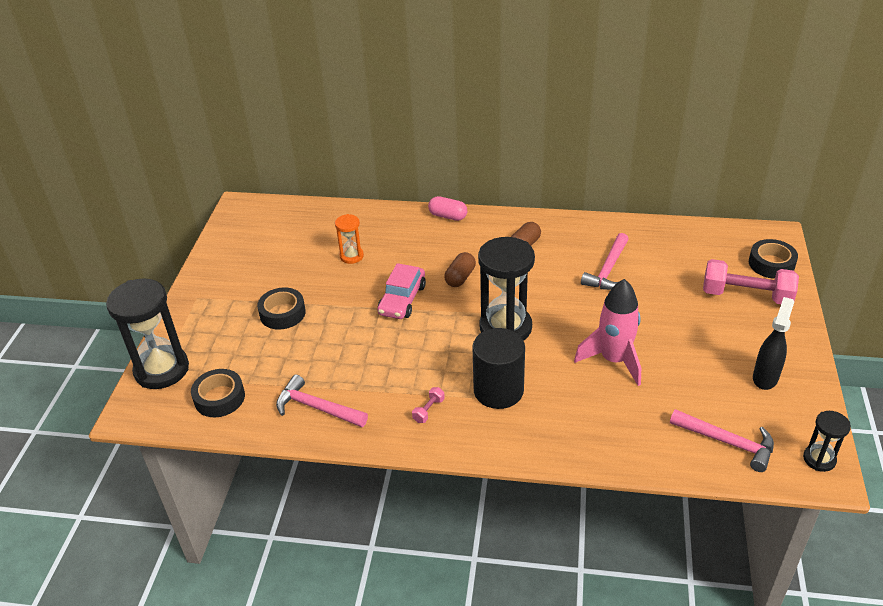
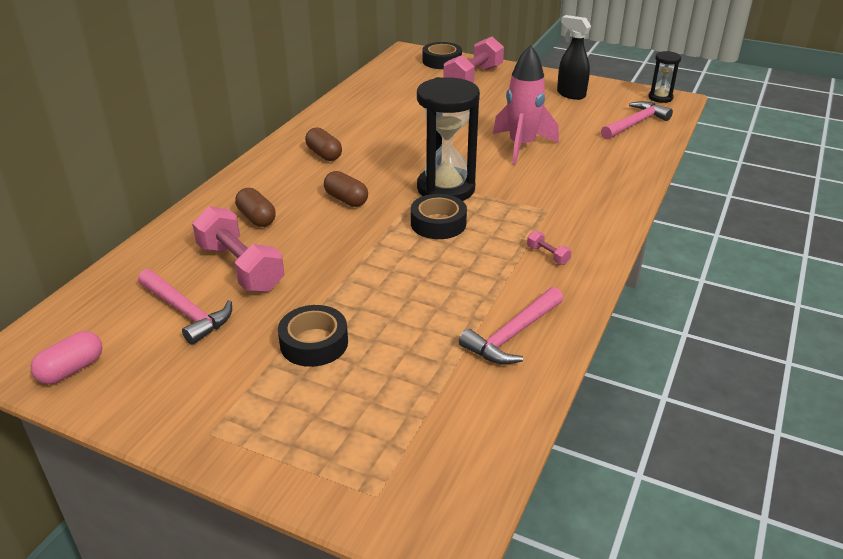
camera: 75 degrees left, 5 degrees down
black hourglass [106,278,189,389] -> none
black tape [191,369,245,417] -> black tape moved to [411,194,467,239]
orange hourglass [335,214,364,264] -> pink dumbbell [192,206,284,292]
pink car [377,263,426,319] -> none
pink capsule [428,196,467,221] -> pink capsule moved to [31,331,102,384]
black cylinder [472,328,525,409] -> none
pink hammer [581,233,629,290] -> pink hammer moved to [138,269,232,345]
none -> brown capsule [235,188,276,227]

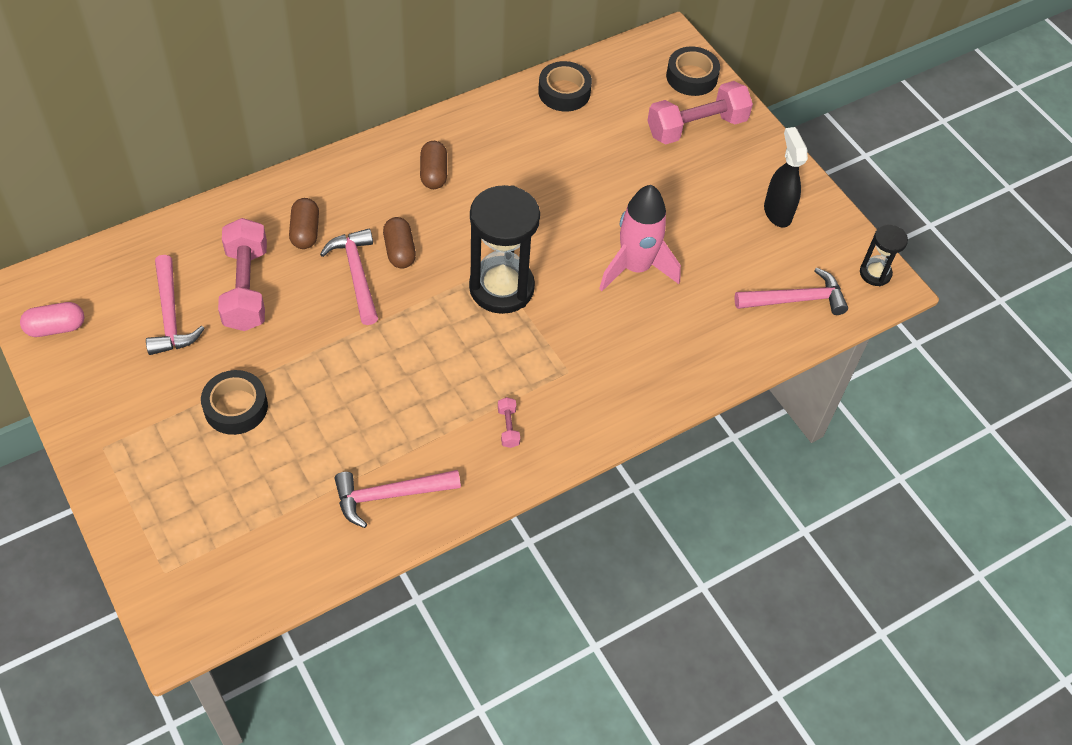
camera: 30 degrees right, 20 degrees up
black tape [411,194,467,239] -> black tape moved to [538,61,592,112]
none -> pink hammer [320,229,378,325]

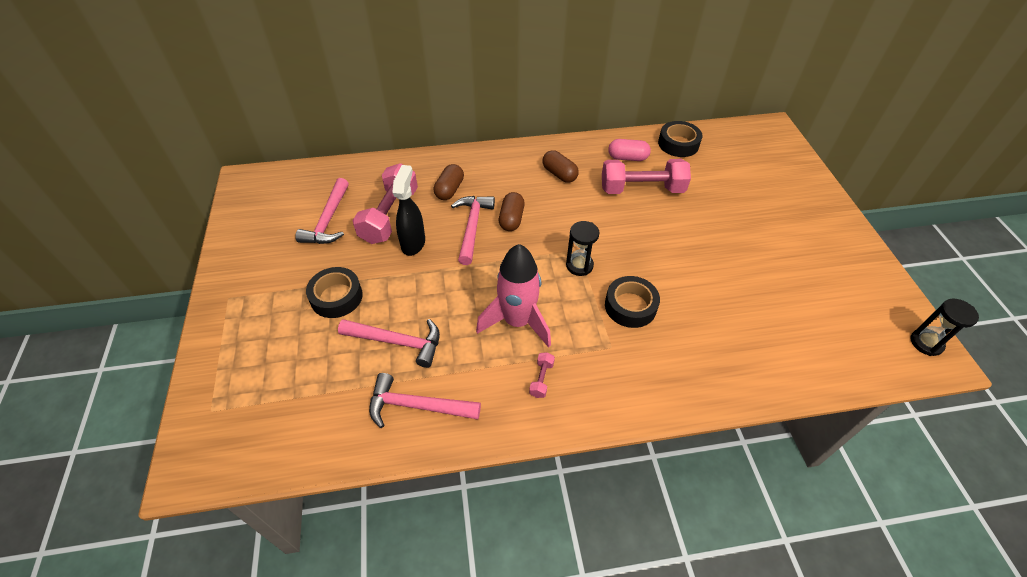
camera: 25 degrees right, 5 degrees down
pink capsule [20,302,84,337] -> pink capsule moved to [608,139,651,161]
brown capsule [420,141,447,189] -> brown capsule turned 60 degrees counterclockwise [542,150,579,183]
black hourglass [469,185,540,314] -> black hourglass [566,221,600,276], size x0.50
pink rocket [599,185,681,291] -> pink rocket moved to [476,244,551,348]
pink dumbbell [647,81,753,144] -> pink dumbbell moved to [602,159,691,194]
black tape [666,46,720,96] -> black tape moved to [605,276,660,328]
pink hammer [734,268,848,315] -> pink hammer moved to [338,319,440,368]
black spray bottle [764,127,808,227] -> black spray bottle moved to [392,165,425,256]

